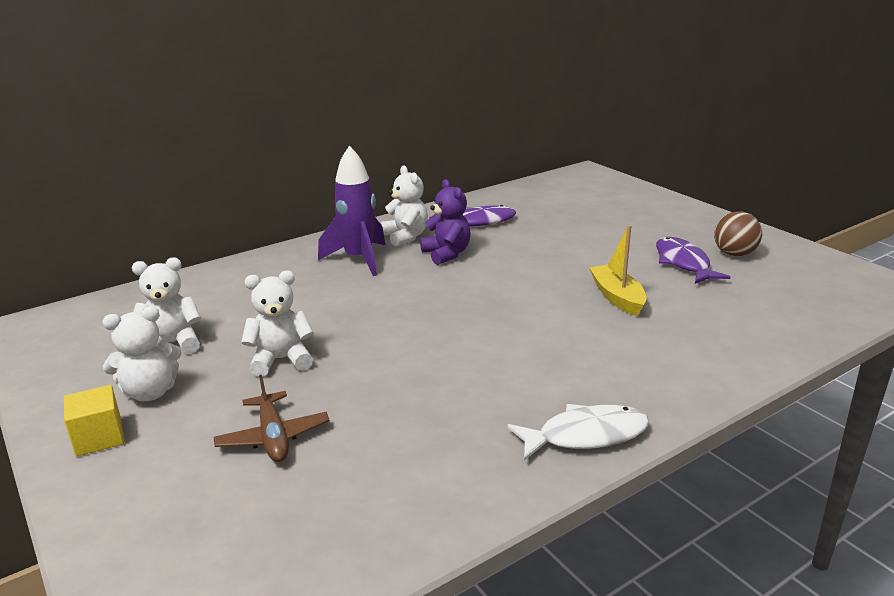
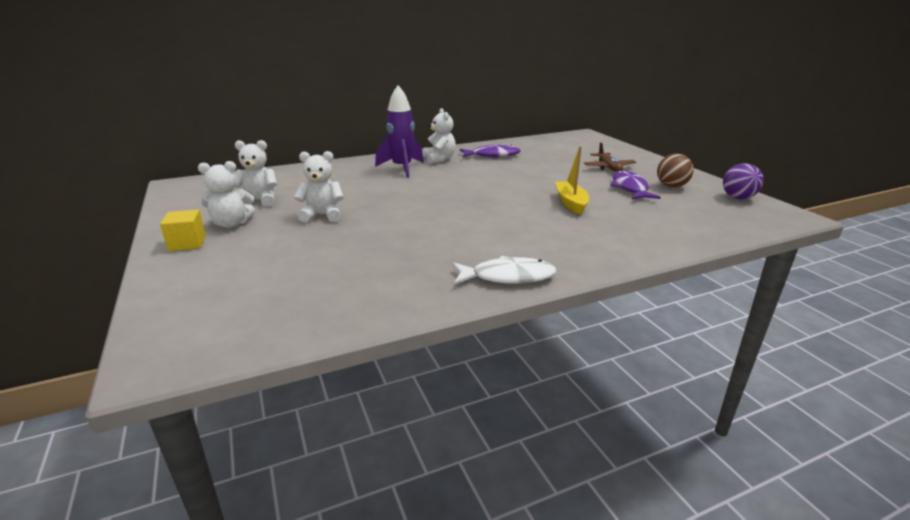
camera: 10 degrees right, 0 degrees up
brown plane [213,375,330,462] -> brown plane moved to [584,143,636,172]
purple teddy bear [420,179,471,265] -> none
none -> purple ball [723,163,764,199]

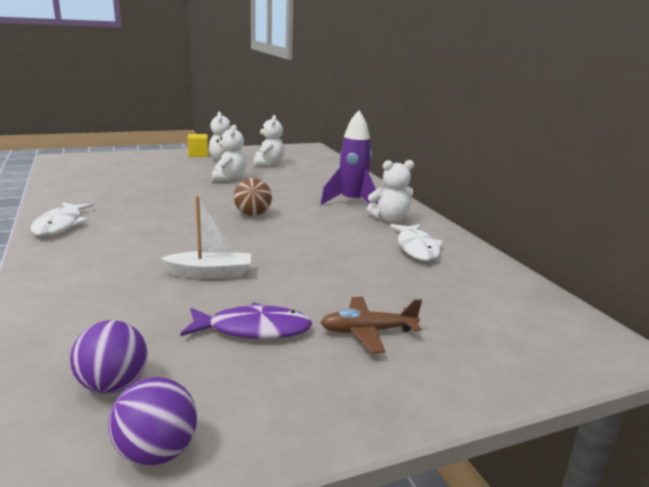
camera: 90 degrees right, 5 degrees down
purple fish [460,145,521,157] -> white fish [390,224,443,261]
yellow boat [555,146,589,215] -> white boat [160,196,251,279]
brown ball [657,154,694,188] -> brown ball moved to [234,178,272,216]
none -> purple ball [70,320,148,394]

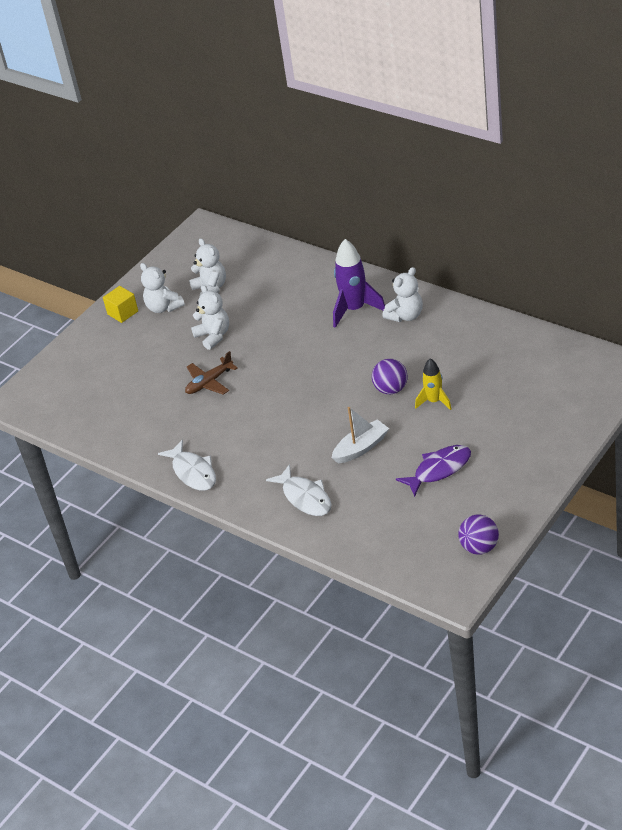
camera: 25 degrees left, 20 degrees up
purple ball [70,320,148,394] -> purple ball moved to [372,359,408,394]
brown ball [234,178,272,216] -> none
brown plane [320,297,422,353] -> brown plane moved to [185,351,238,395]
white fish [390,224,443,261] -> white fish moved to [266,464,332,516]
none -> yellow rocket [415,359,452,410]

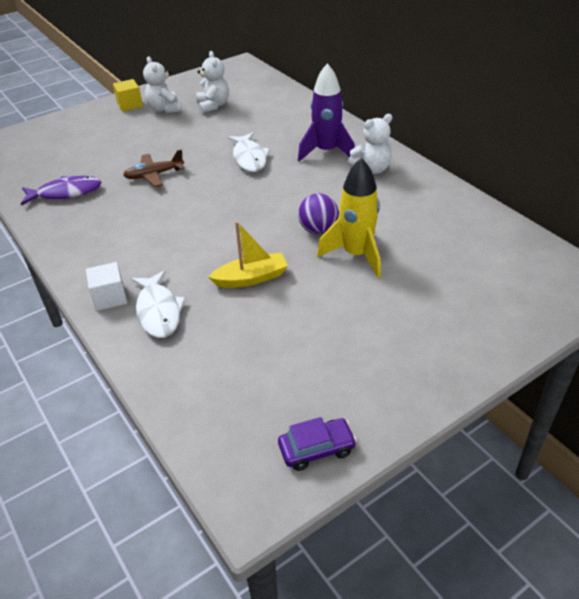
camera: 15 degrees right, 0 degrees up
white fish [158,440,216,491] -> white fish moved to [228,132,270,172]
white teddy bear [191,285,229,350] -> none
white boat [331,407,389,463] -> yellow boat [208,221,288,288]
purple fish [396,445,471,497] -> purple fish moved to [21,176,101,206]
yellow rocket [415,359,452,410] -> yellow rocket [317,158,381,278], size x1.65
purple ball [458,514,499,555] -> purple car [278,417,357,471]
none -> white cube [86,262,127,311]

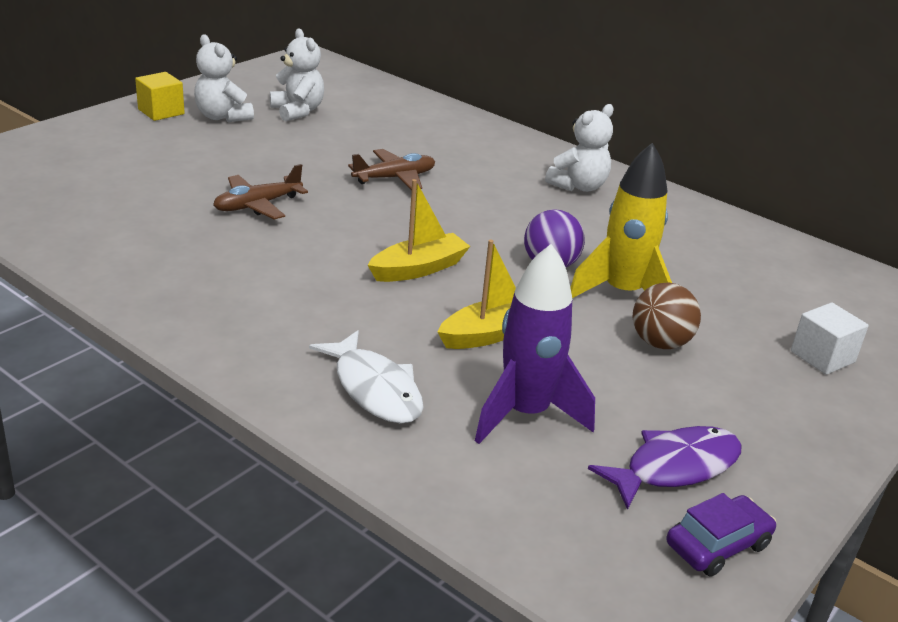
camera: 20 degrees left, 10 degrees down
purple fish [21,176,101,206] -> purple fish moved to [588,426,741,510]
white cube [86,262,127,311] -> white cube moved to [791,302,869,375]
white fish [228,132,270,172] -> brown plane [348,149,435,191]
purple rocket [298,63,355,161] -> purple rocket moved to [475,244,595,444]
none -> yellow boat [368,179,470,282]
none -> brown ball [633,282,701,349]

